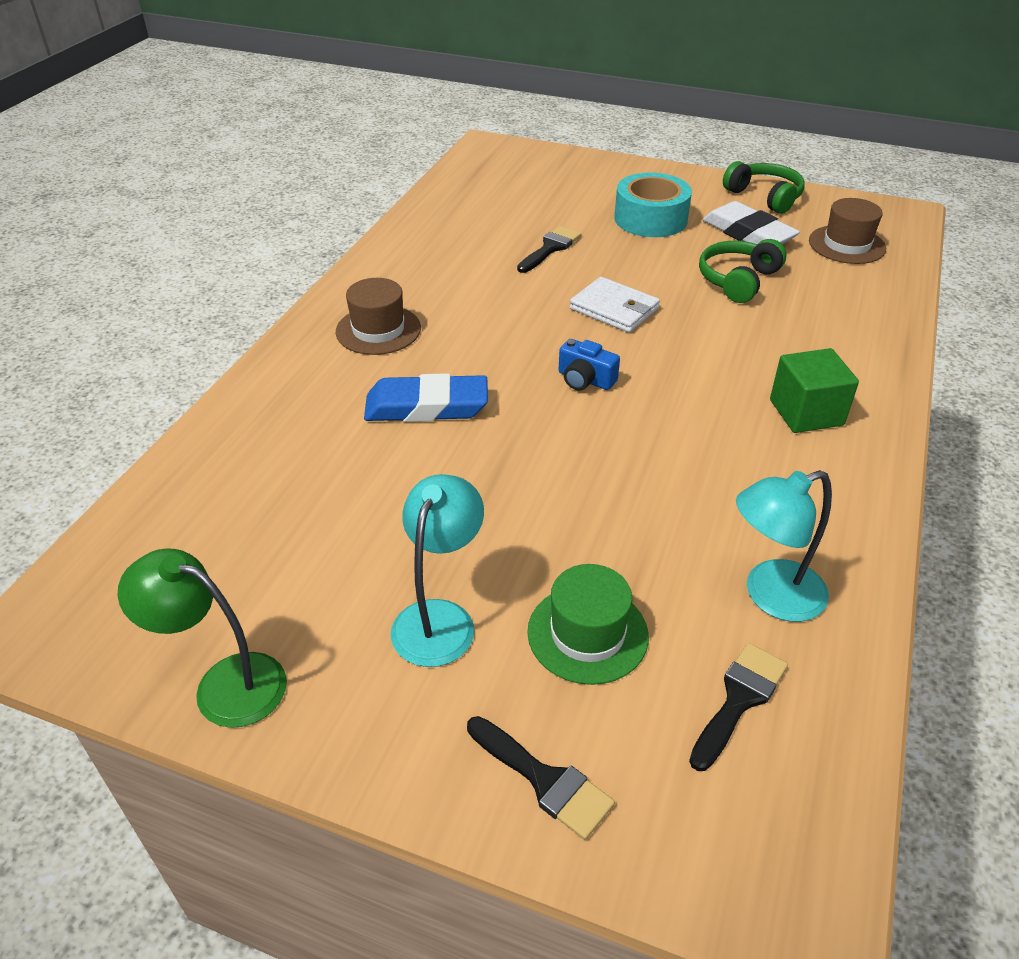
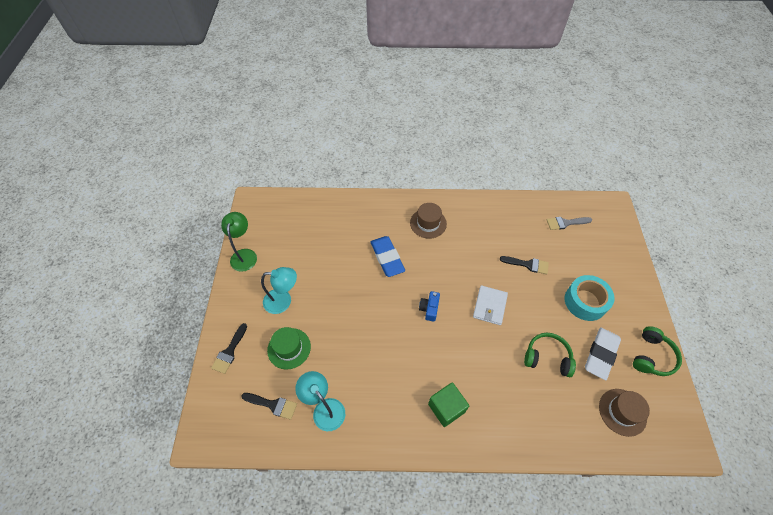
camera: 70 degrees right, 15 degrees up
none -> grey brush [547,217,592,230]

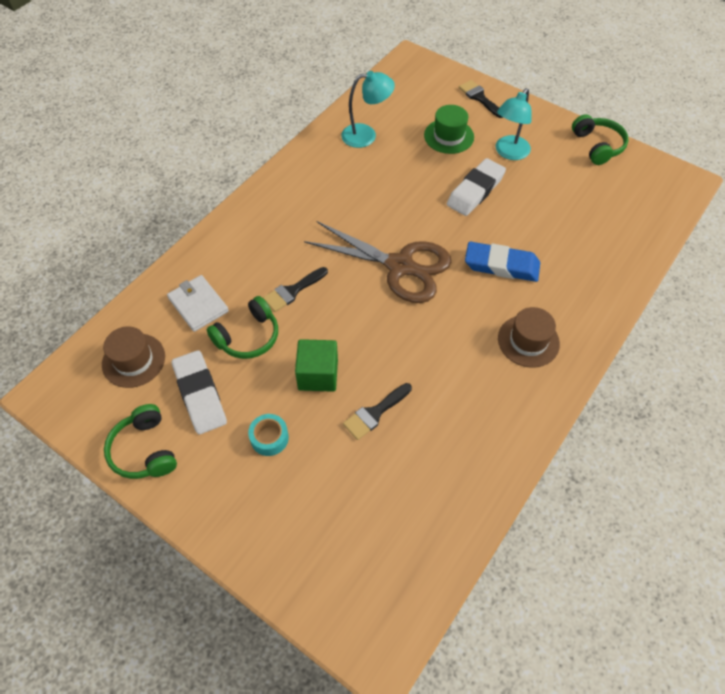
camera: 125 degrees right, 0 degrees up
green lamp [221,212,257,272] -> green headphones [572,114,629,165]
black brush [241,393,297,420] -> black brush moved to [263,267,328,312]
blue camera [419,291,440,322] -> brown scissors [304,221,451,303]
green cube [428,382,469,427] -> green cube moved to [295,339,338,392]
white wallet [473,285,508,325] -> white wallet moved to [167,275,229,332]
grey brush [547,217,592,230] -> none
turquoise tape [565,275,615,321] -> turquoise tape [248,414,289,456], size x0.56
none -> white eraser [447,158,506,216]

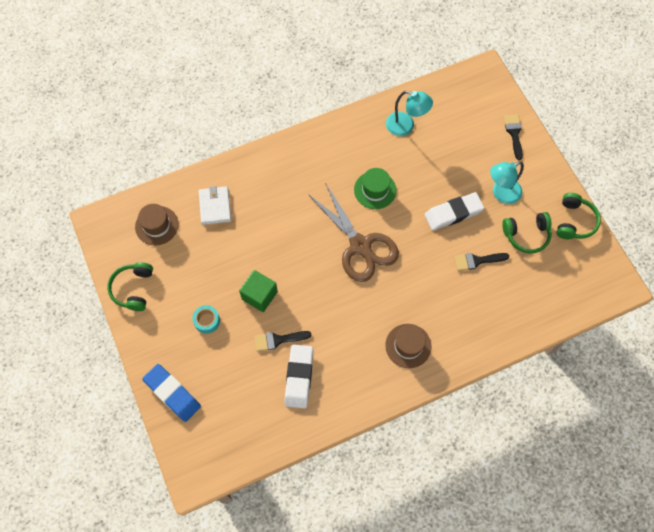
camera: 30 degrees right, 10 degrees up
white eraser [172,350,227,434] -> white eraser moved to [284,345,314,408]
green headphones [207,296,278,359] -> green headphones moved to [502,212,552,253]
black brush [263,267,328,312] -> black brush moved to [454,253,509,271]
green hat [424,105,474,154] -> green hat moved to [354,168,397,209]
blue eraser [465,242,540,282] -> blue eraser moved to [142,364,201,422]

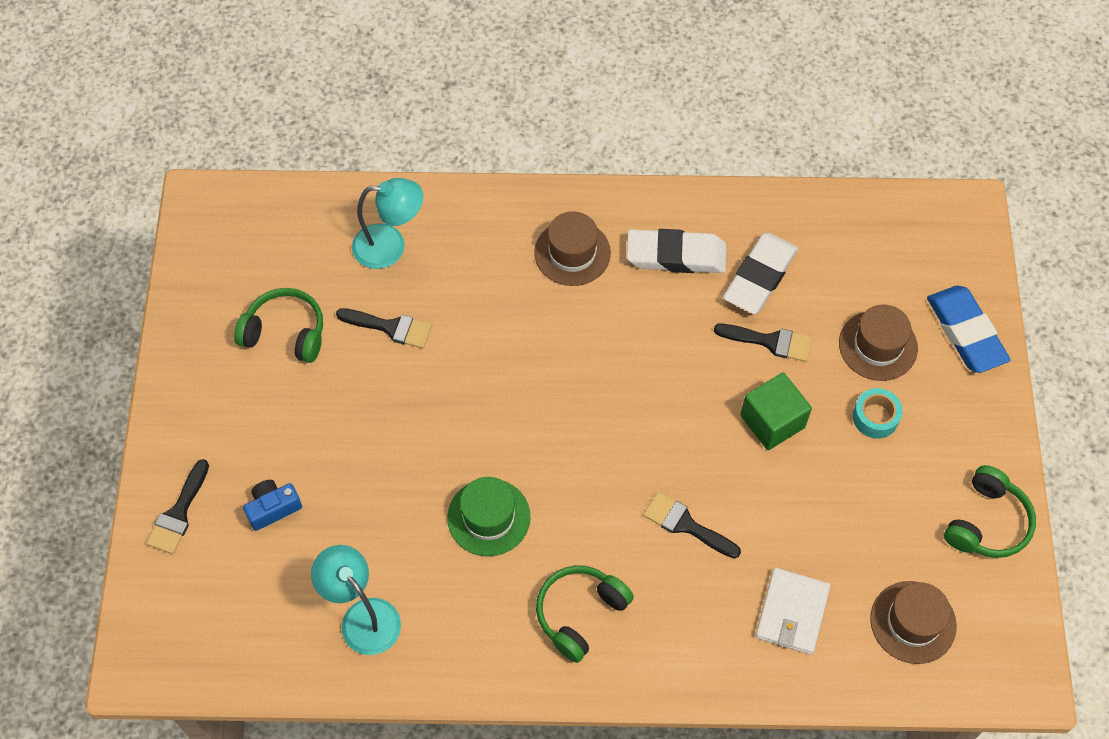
camera: 155 degrees left, 5 degrees down
brown scissors [308,183,399,282] -> none
white eraser [425,192,484,231] -> white eraser moved to [627,229,726,273]
turquoise lamp [490,161,524,204] -> turquoise lamp moved to [352,178,423,269]
green headphones [557,193,601,239] -> green headphones moved to [536,565,634,663]
none -> blue camera [243,480,302,531]
none -> black brush [644,492,741,558]
none -> brown hat [839,305,918,381]

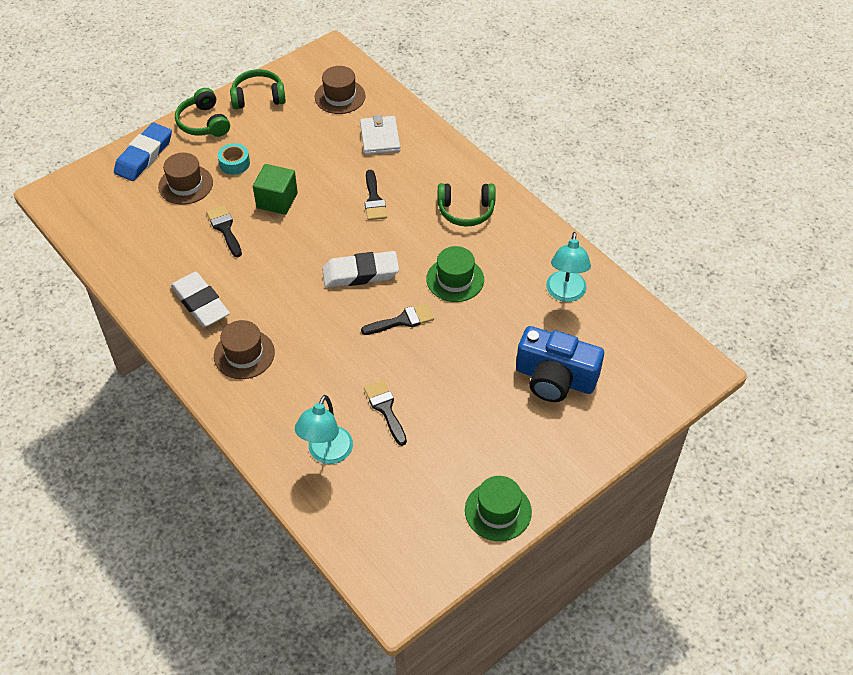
camera: 130 degrees left, 10 degrees down
black brush [146,459,209,554] -> black brush moved to [361,303,434,335]
green headphones [234,288,323,363] -> green headphones moved to [175,88,230,137]
blue camera [243,480,302,531] -> blue camera [516,326,604,402], size x2.05
turquoise lamp [352,178,423,269] -> turquoise lamp turned 120 degrees counterclockwise [295,395,353,464]
white eraser [723,232,798,314] -> white eraser moved to [322,251,399,287]
white wallet [756,568,830,655] -> white wallet turned 75 degrees counterclockwise [360,115,400,155]
none -> green hat [465,476,532,541]

